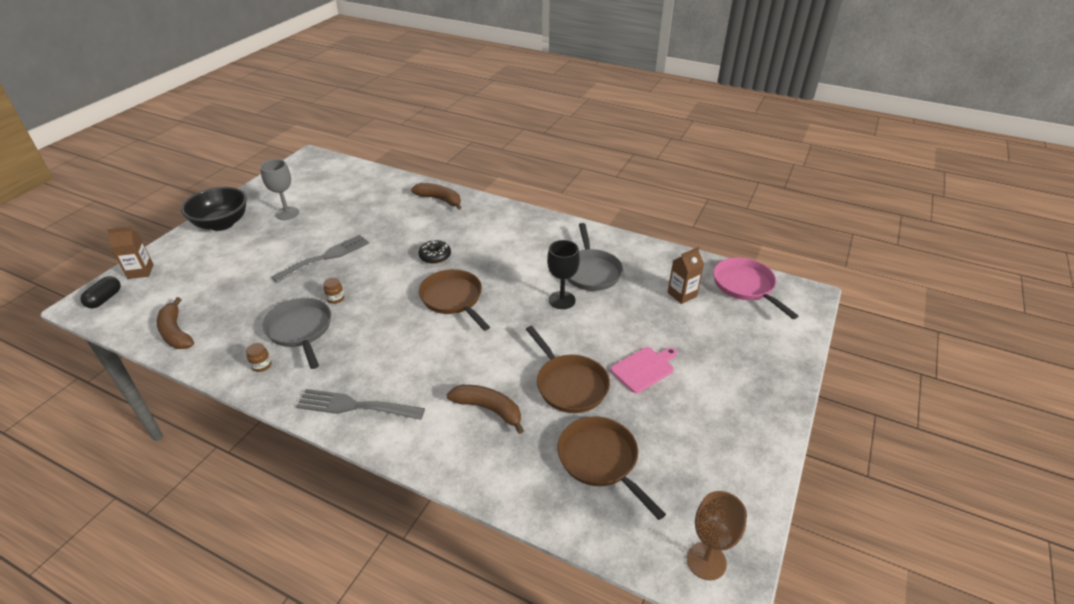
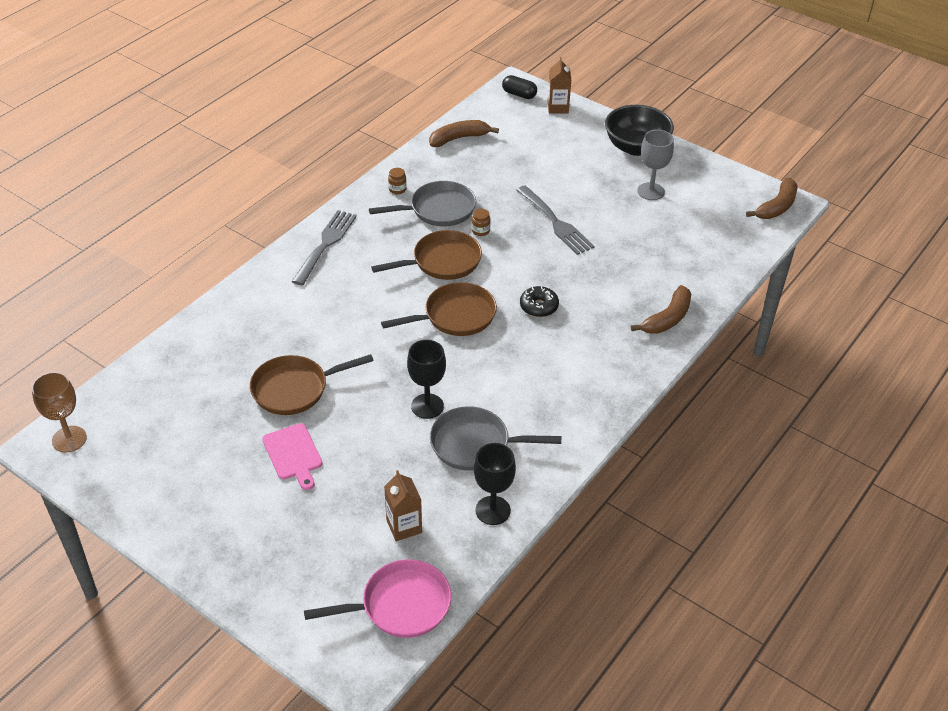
camera: 100 degrees right, 5 degrees up
brown banana [447,385,524,434] -> brown banana moved to [746,178,797,219]
brown pan [558,416,666,520] -> brown pan moved to [371,230,482,280]
none -> black goblet [474,443,516,525]

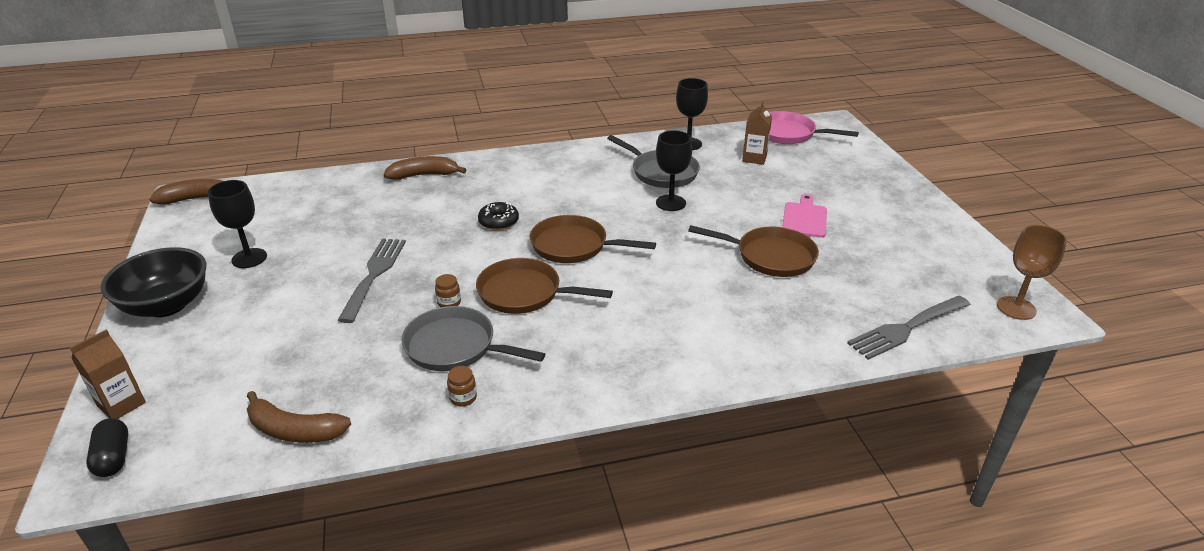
camera: 140 degrees left, 10 degrees down
grey fork [291,210,357,285] -> grey fork moved to [847,296,971,360]
grey goblet [637,130,674,200] -> black goblet [208,180,267,268]

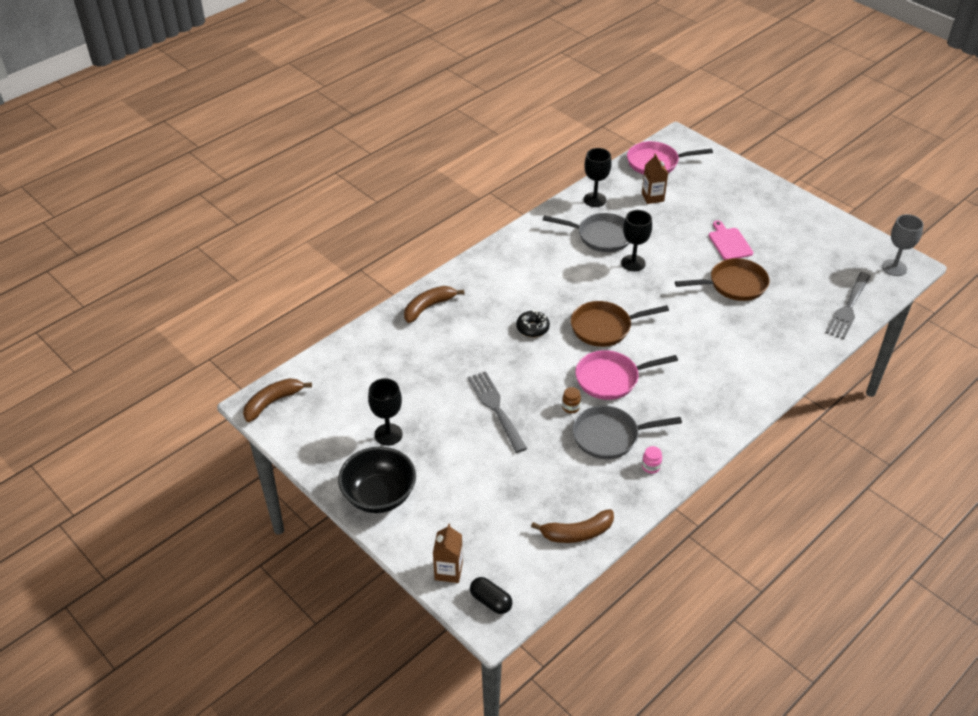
camera: 30 degrees left, 10 degrees up
brown jar [447,366,477,406] -> pink jar [642,446,662,474]
brown pan [476,258,613,314] -> pink pan [575,350,678,400]
brown goblet [997,225,1067,320] -> grey goblet [882,214,924,276]

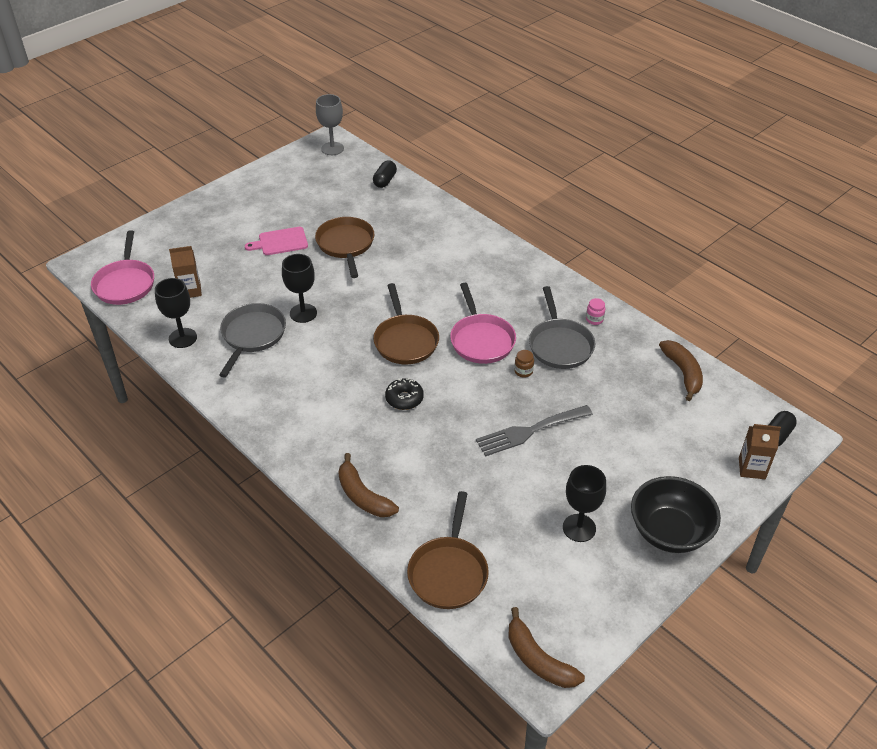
camera: 90 degrees left, 0 degrees up
grey fork [825,272,871,339] -> black capsule [373,160,397,188]
none -> brown pan [407,491,489,609]

